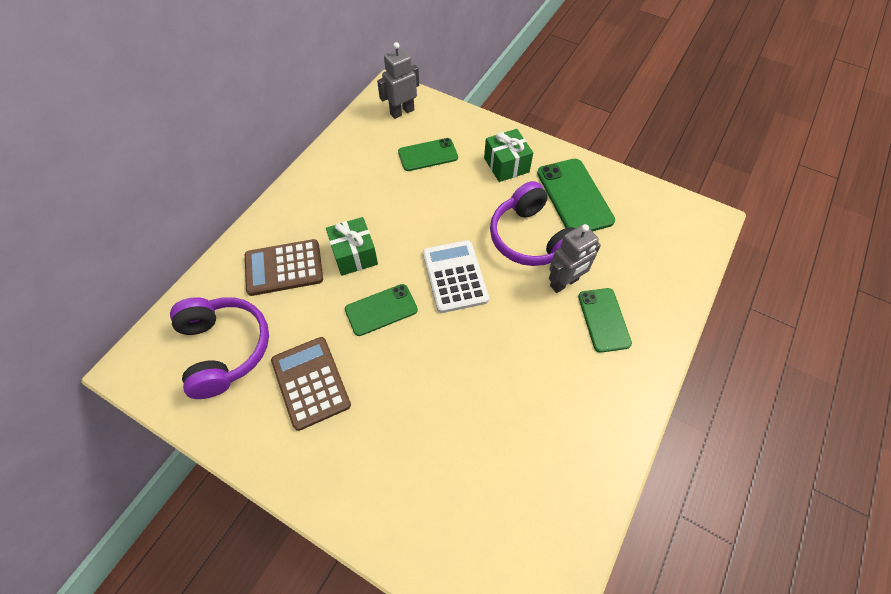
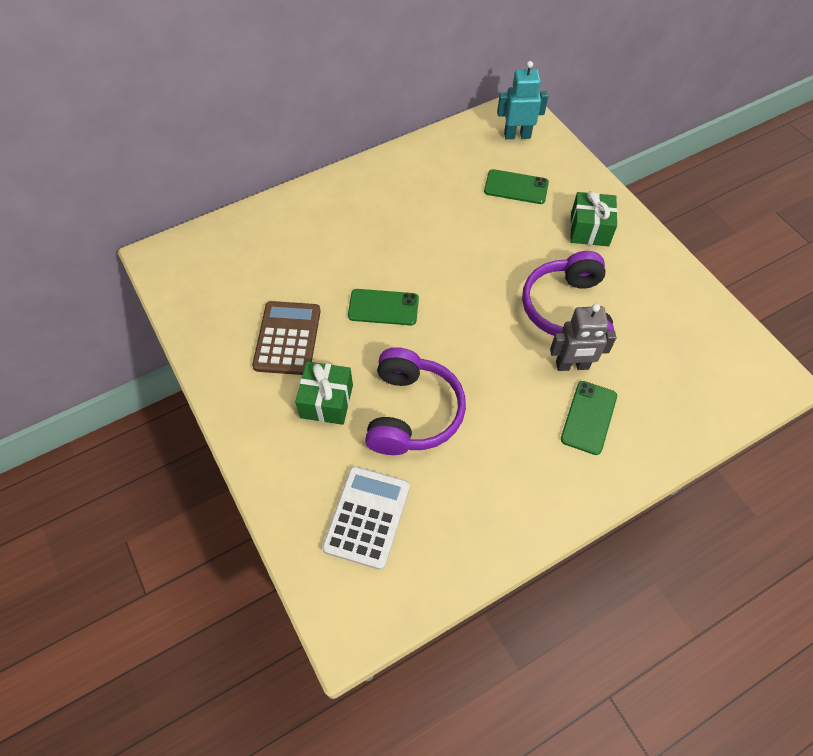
camera: 30 degrees right, 0 degrees up
purple headphones [170,297,269,399] -> purple headphones moved to [365,347,466,455]
brown calculator [245,239,323,296] -> none
green gift [326,217,378,276] -> green gift moved to [295,361,353,425]
grey robot [377,42,419,119] -> turquoise robot [497,61,548,139]
white calculator [423,240,489,313] -> white calculator moved to [322,466,410,570]
green phone [537,159,615,231] -> none

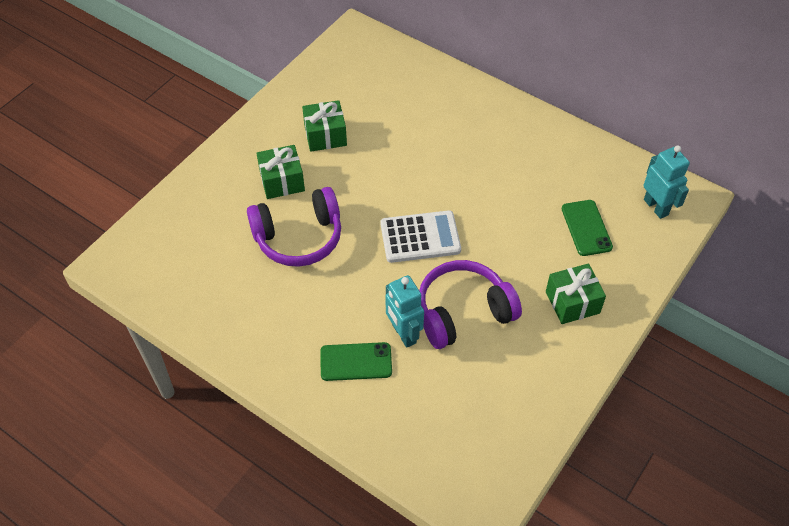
camera: 65 degrees right, 5 degrees down
brown calculator [252,301,321,375] -> green gift [302,100,347,152]
white calculator [322,466,410,570] -> white calculator moved to [381,210,461,263]
green phone [348,289,419,325] -> none
grey robot [550,303,616,371] -> turquoise robot [386,275,424,348]

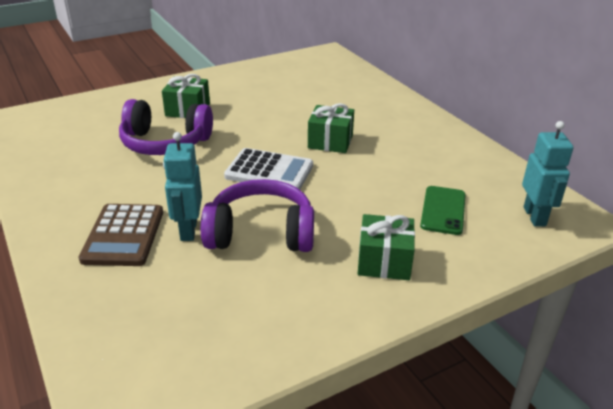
camera: 25 degrees right, 20 degrees down
green gift [302,100,347,152] -> green gift moved to [308,103,354,153]
green phone [320,342,392,381] -> brown calculator [78,204,163,266]

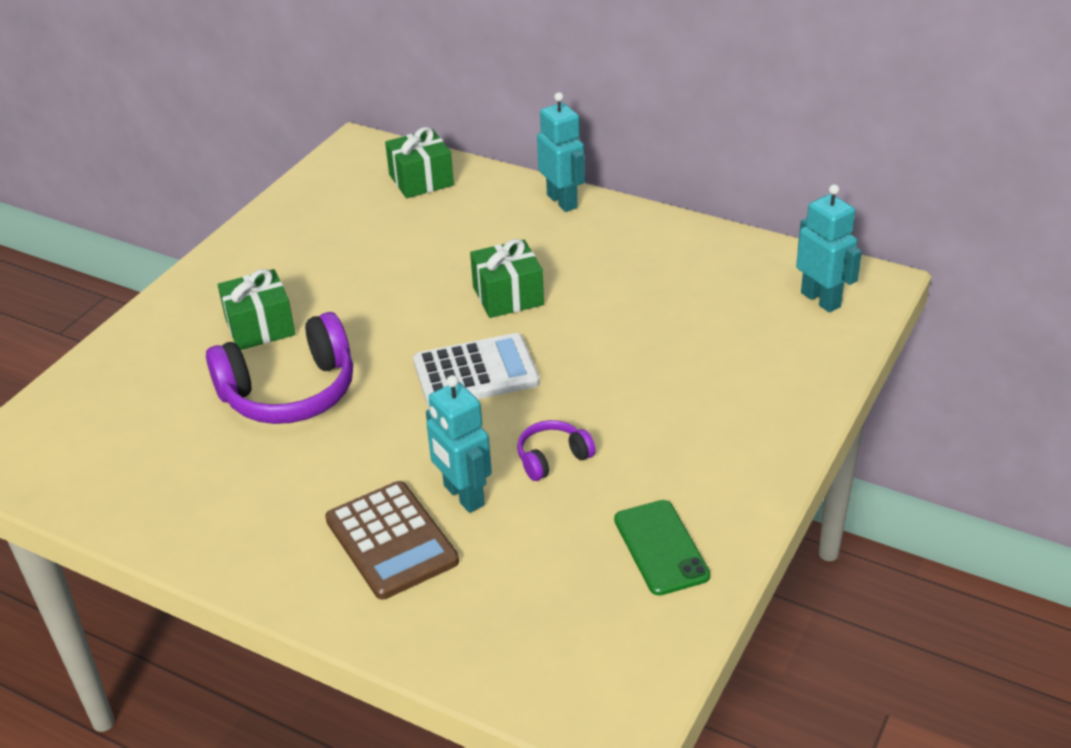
camera: 30 degrees left, 5 degrees up
purple headphones [201,179,314,252] -> purple headphones [517,420,596,481], size x0.49
green gift [358,214,415,280] -> green gift moved to [385,127,454,198]
green phone [420,186,466,235] -> green phone moved to [614,500,710,595]
none -> turquoise robot [537,92,585,212]

